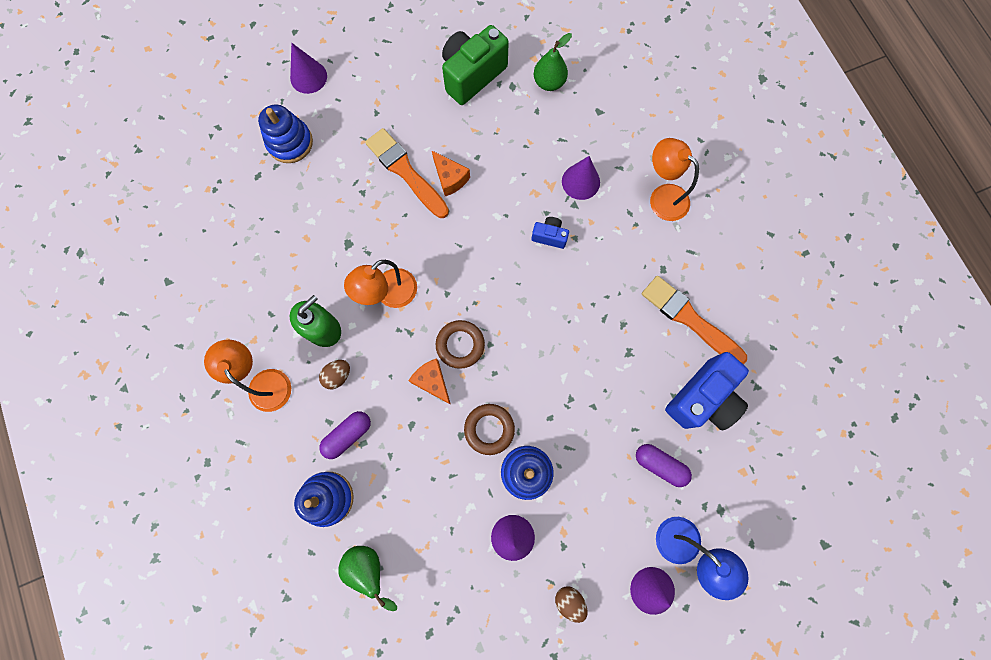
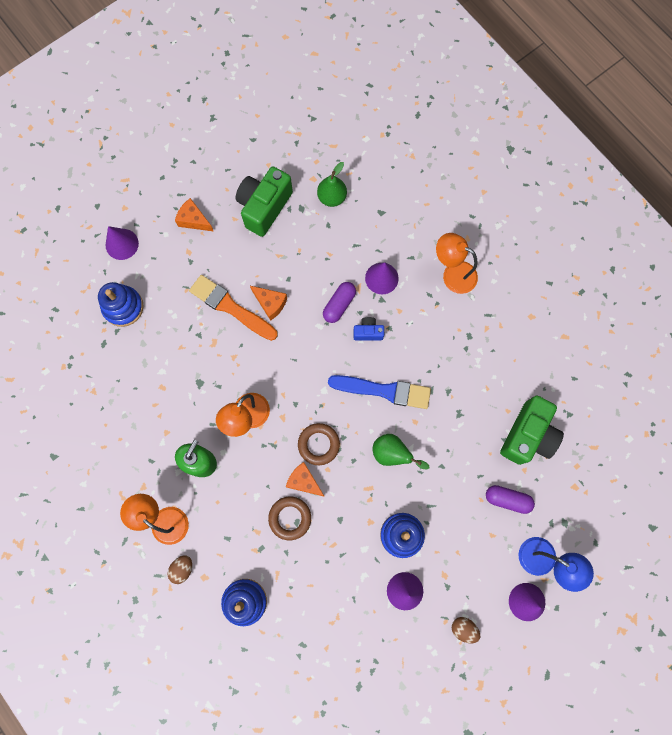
camera: 15 degrees left, 0 degrees up
brown egg [319,360,350,389] -> brown egg moved to [167,556,192,584]
purple capsule [319,411,371,459] -> purple capsule moved to [323,282,356,323]
green pear [338,546,397,611] -> green pear moved to [372,434,430,469]
brown ring [464,404,515,455] -> brown ring moved to [268,497,311,540]
orange brush [642,276,747,364] -> none
blue camera [665,352,749,430] -> green camera [500,395,564,465]
none -> orange cheese [175,198,214,232]
none -> blue brush [328,375,431,409]

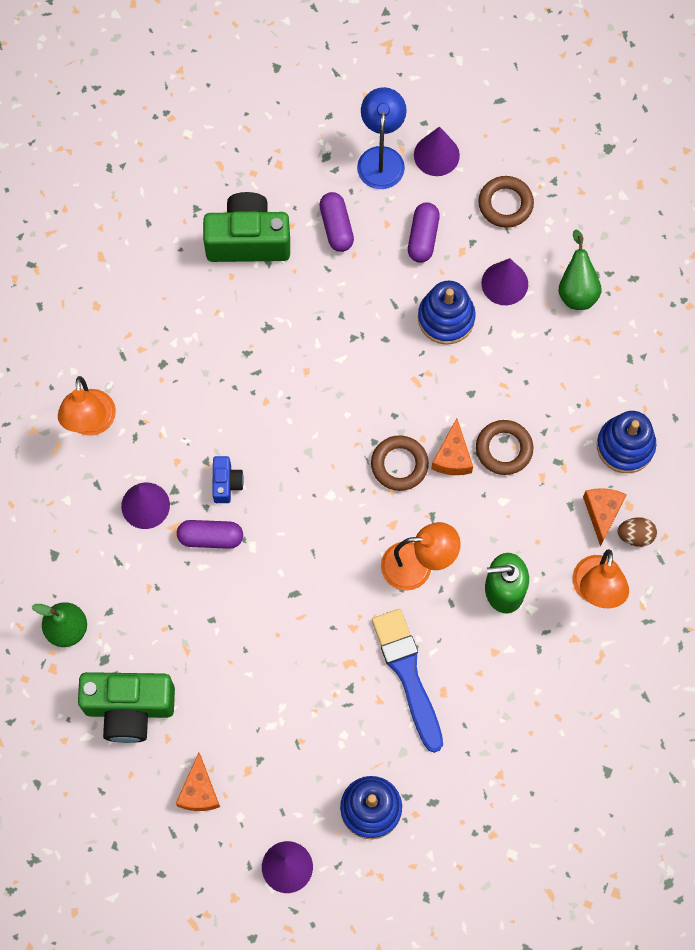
camera: 120 degrees left, 5 degrees down
orange brush [189,275,278,341] -> none
orange cheese [250,286,287,321] -> orange cheese moved to [583,488,627,546]
blue brush [328,375,431,409] -> blue brush moved to [372,609,443,753]
blue camera [353,317,384,341] -> blue camera turned 150 degrees counterclockwise [212,456,244,503]
green pear [372,434,430,469] -> green pear moved to [559,230,601,310]
brown egg [452,617,480,644] -> brown ring [478,176,534,228]
none -> purple capsule [408,203,440,263]

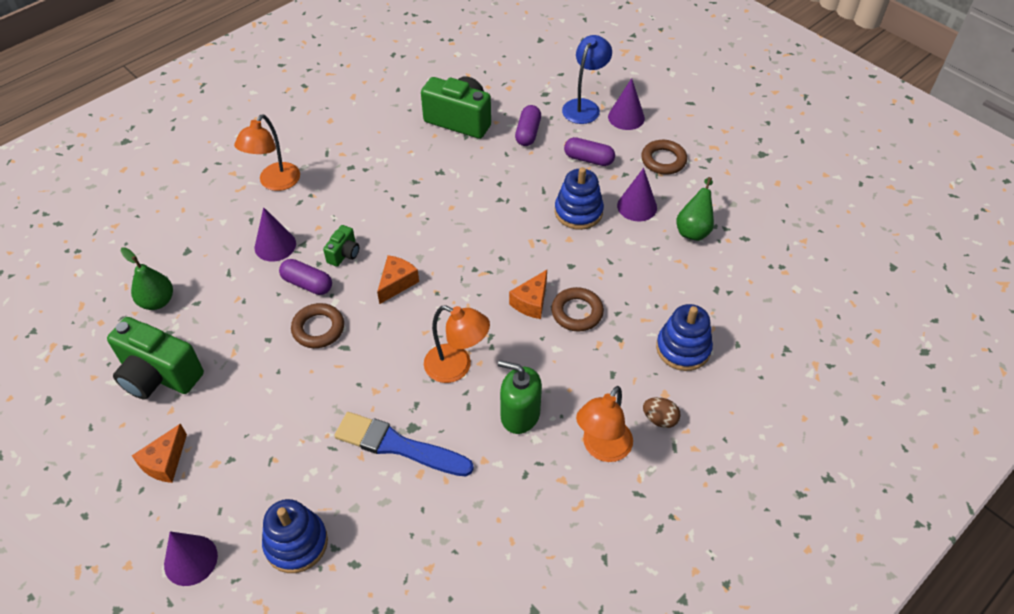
camera: 25 degrees right, 20 degrees down
blue camera [212,456,244,503] -> green camera [323,225,359,267]
brown ring [371,435,429,491] -> brown ring moved to [291,303,344,348]
blue brush [372,609,443,753] -> blue brush turned 75 degrees counterclockwise [334,412,474,476]
purple capsule [408,203,440,263] -> purple capsule turned 75 degrees clockwise [564,137,615,166]
orange cheese [583,488,627,546] -> orange cheese moved to [377,255,419,304]

